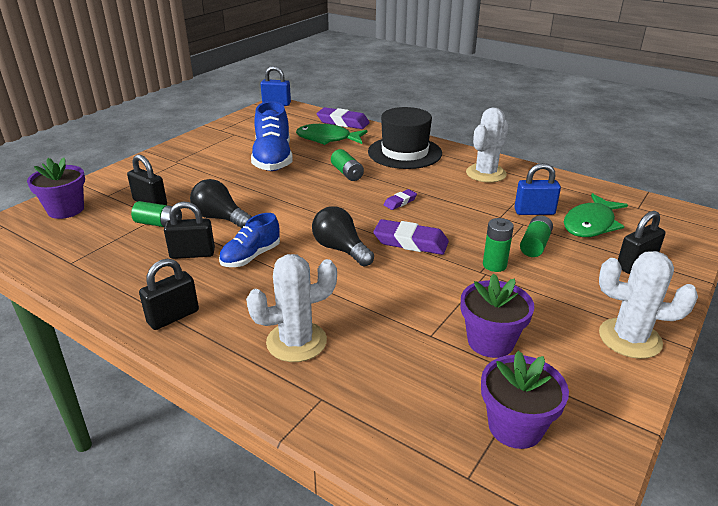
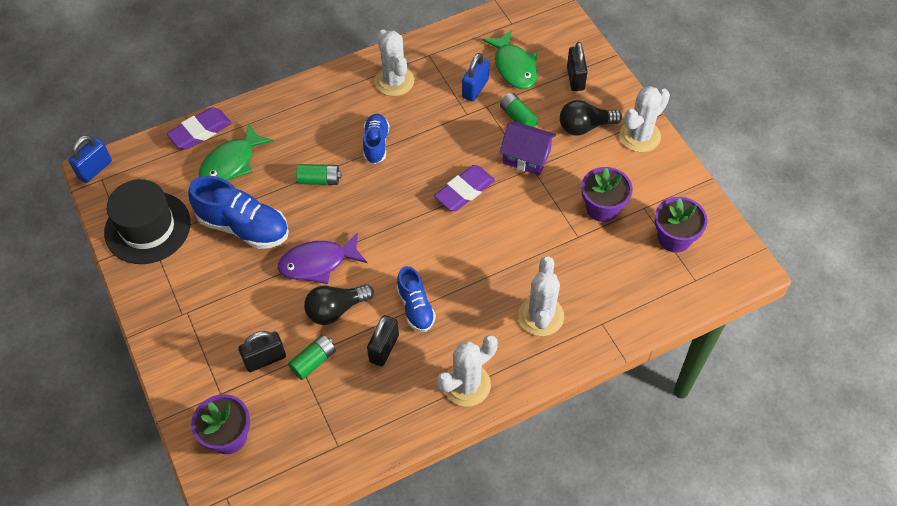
camera: 60 degrees left, 25 degrees up
black padlock [139,259,199,330] -> white cactus [437,335,498,406]
black light bulb [312,206,374,267] -> black light bulb moved to [560,100,622,136]
black hat [368,107,442,169] -> black hat moved to [104,179,191,264]
purple eraser [384,189,417,210] -> none
green battery [483,218,514,272] -> purple house [499,121,556,175]
none -> purple fish [278,232,367,284]
none -> blue shoe [363,114,389,164]

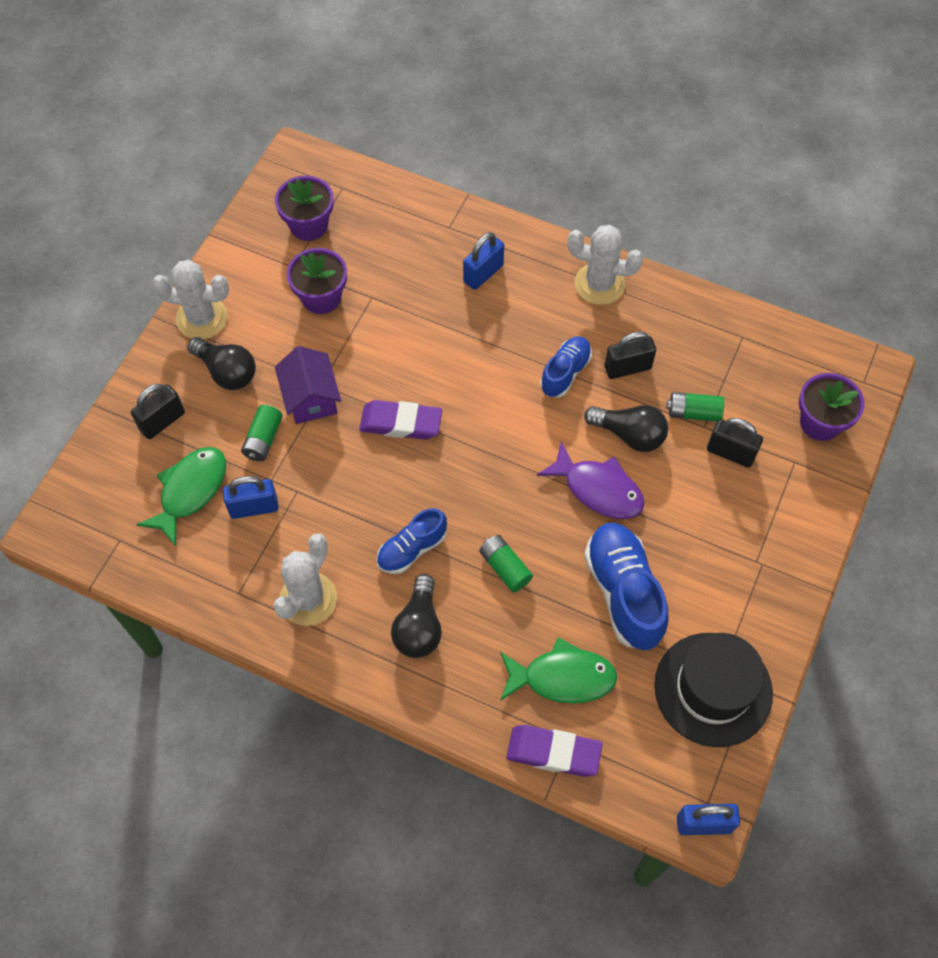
camera: 130 degrees left, 5 degrees up
white cactus [518,256,564,336] -> blue padlock [463,232,504,290]
none -> black light bulb [391,574,442,658]

